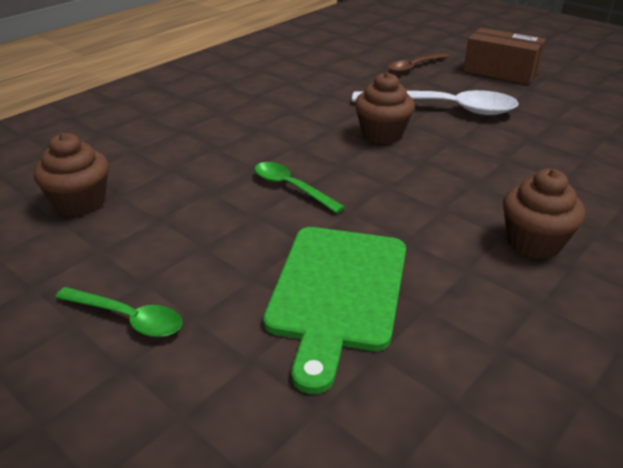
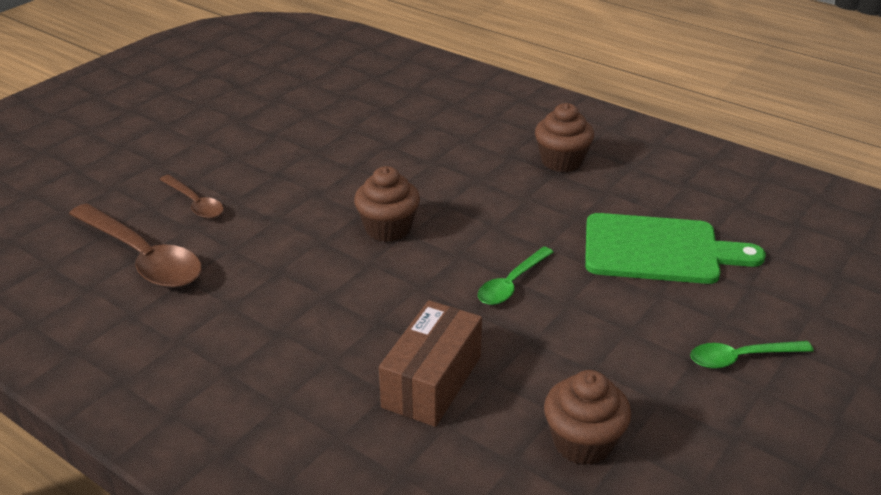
camera: 95 degrees left, 0 degrees up
green spoon [55,287,182,337] -> green spoon turned 120 degrees counterclockwise [690,341,814,369]
white spoon [352,90,519,115] -> none
brown box [463,28,546,84] -> brown box moved to [379,300,482,427]
none -> brown spoon [69,203,202,288]

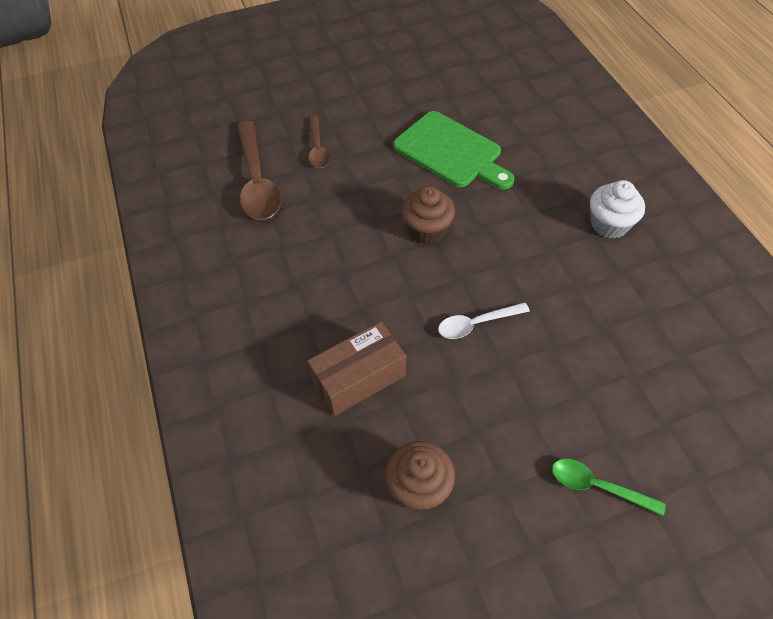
camera: 35 degrees right, 20 degrees up
green spoon [478,247,553,305] -> white spoon [438,302,530,339]
brown cupcake [535,103,594,172] -> white cupcake [590,180,645,239]
green cutting board [585,213,766,284] -> green cutting board moved to [393,111,514,189]

